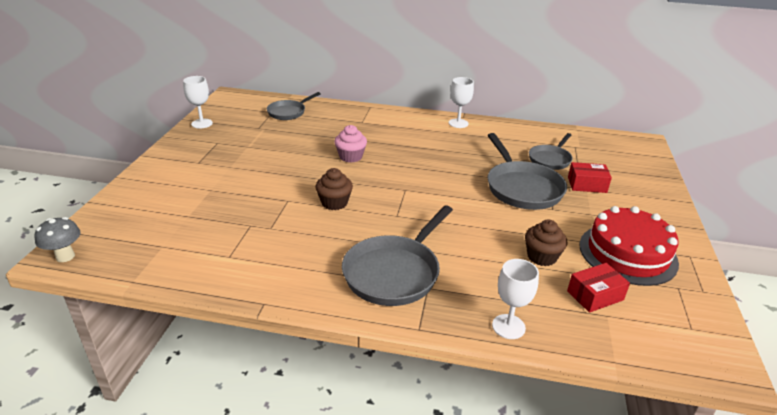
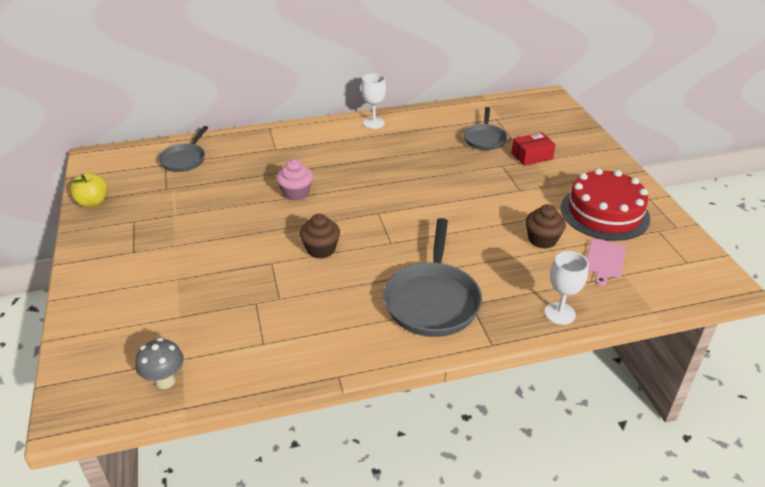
camera: 25 degrees left, 5 degrees up
grey mushroom [34,217,81,262] -> grey mushroom moved to [135,338,184,389]
white goblet [183,76,213,129] -> yellow apple [70,173,108,208]
grey pan [488,133,567,210] -> none
red box [567,263,630,313] -> pink cutting board [586,239,626,286]

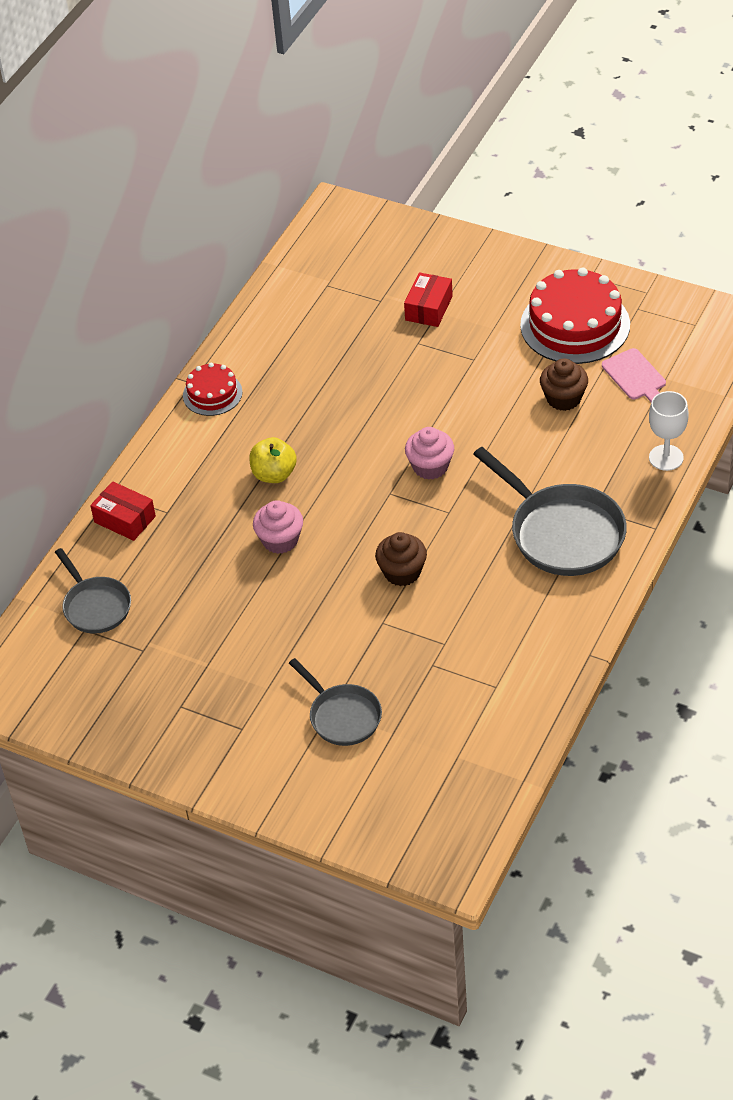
camera: 45 degrees left, 10 degrees up
yellow apple [70,173,108,208] -> yellow apple moved to [249,437,297,483]
grey mushroom [135,338,184,389] -> none
white goblet [361,73,386,129] -> red cake [183,363,243,416]
grey pan [463,107,507,150] -> grey pan moved to [289,658,382,746]
none -> red box [90,481,156,541]
none -> pink cupcake [405,427,454,480]

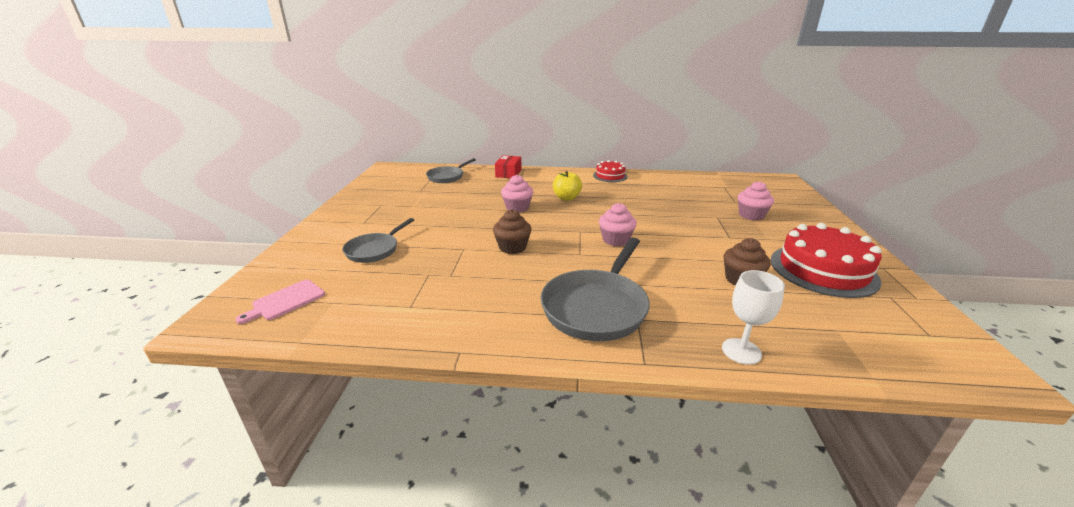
camera: 65 degrees right, 20 degrees down
red box [404,272,453,327] -> pink cupcake [738,181,774,220]
pink cutting board [602,348,666,402] -> pink cutting board moved to [236,280,325,324]

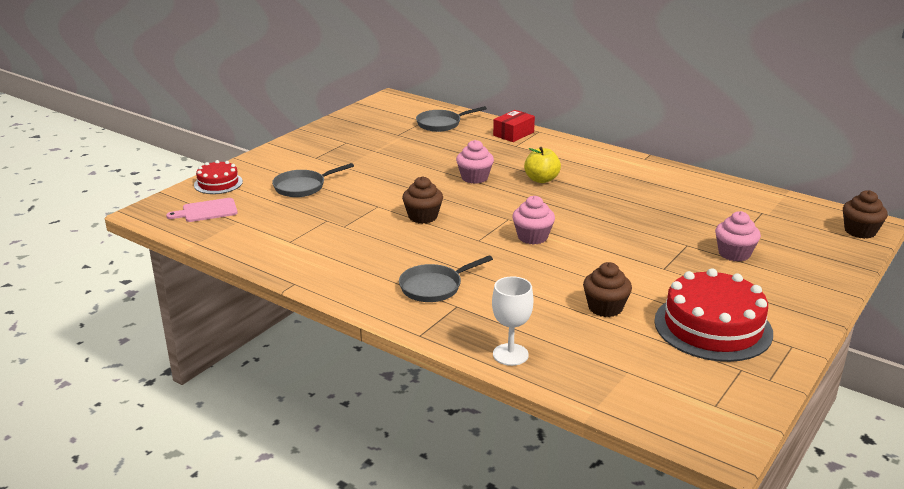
camera: 30 degrees right, 0 degrees up
grey pan [541,238,650,341] -> grey pan [399,255,493,302], size x0.60
red cake [593,160,628,182] -> red cake moved to [194,160,243,194]
none -> brown cupcake [843,190,888,239]

